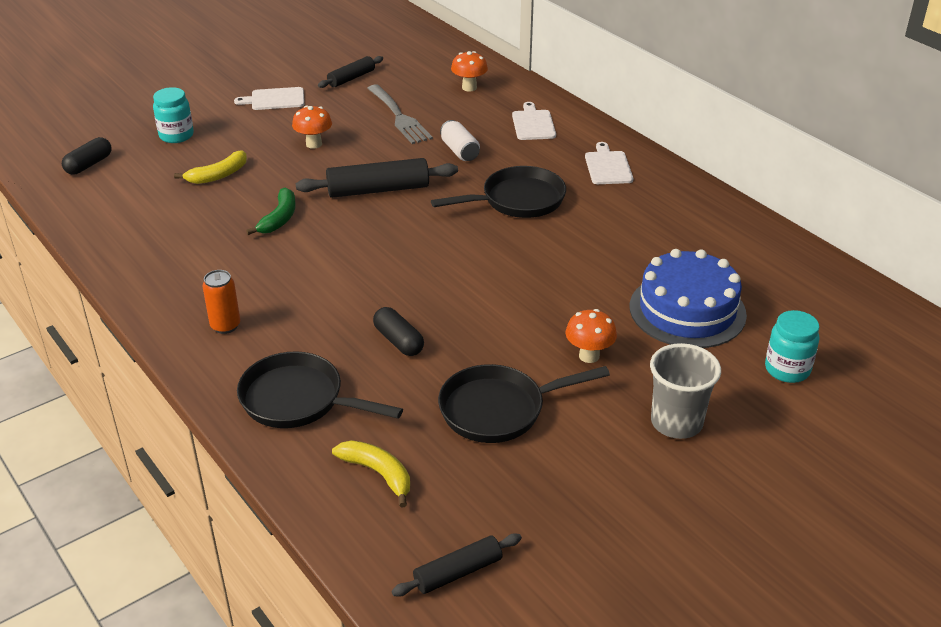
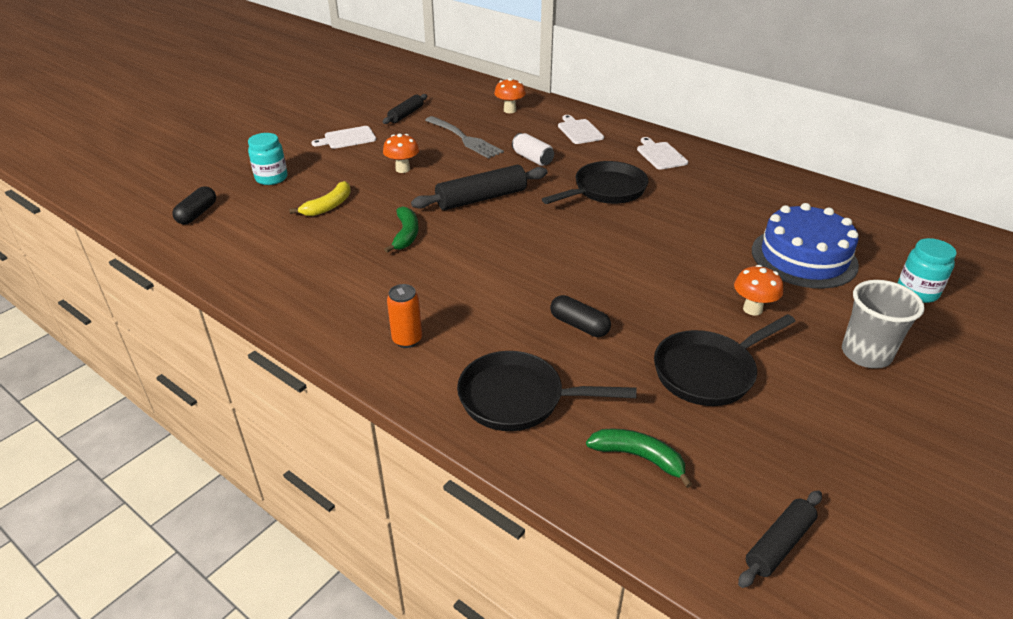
camera: 15 degrees left, 0 degrees up
yellow banana [332,440,410,508] -> green banana [586,429,693,488]

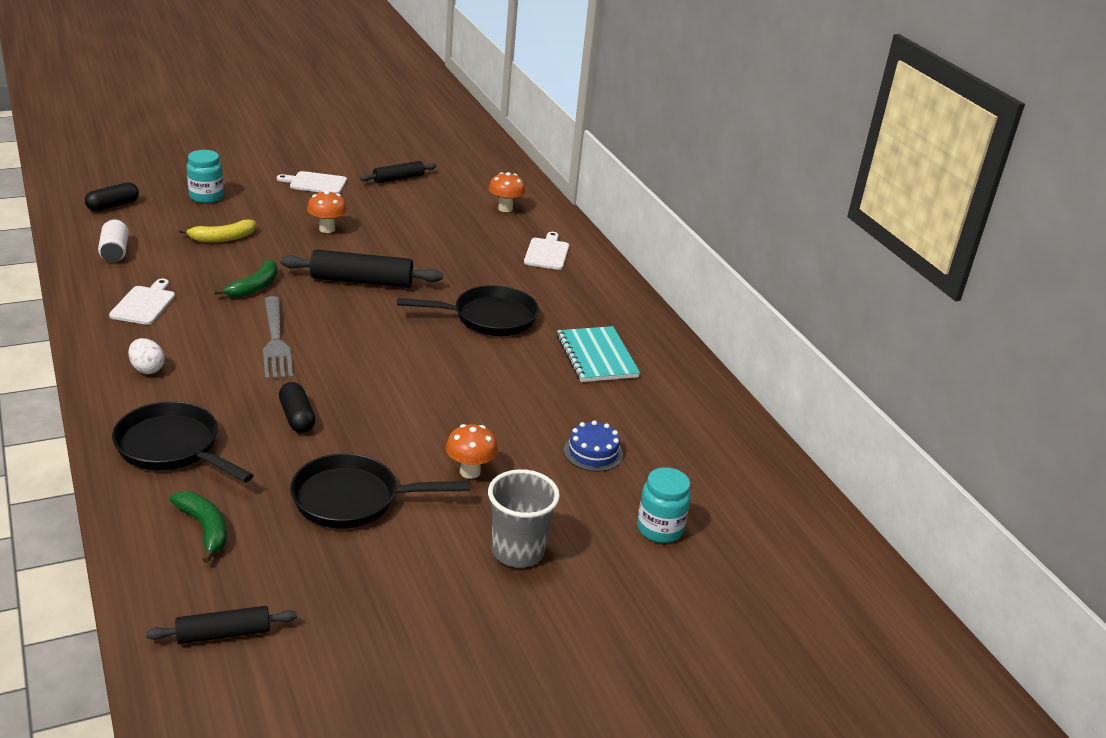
camera: 25 degrees right, 5 degrees down
orange can [387,284,422,348] -> white egg [128,338,165,374]
grey fork [425,116,504,159] -> grey fork moved to [263,296,293,379]
white can [512,133,554,166] -> white can moved to [98,219,129,262]
white cutting board [637,137,688,170] -> white cutting board moved to [109,279,175,325]
blue cake [752,203,859,288] -> blue cake [564,420,623,472], size x0.50
none -> turquoise notebook [557,326,640,382]

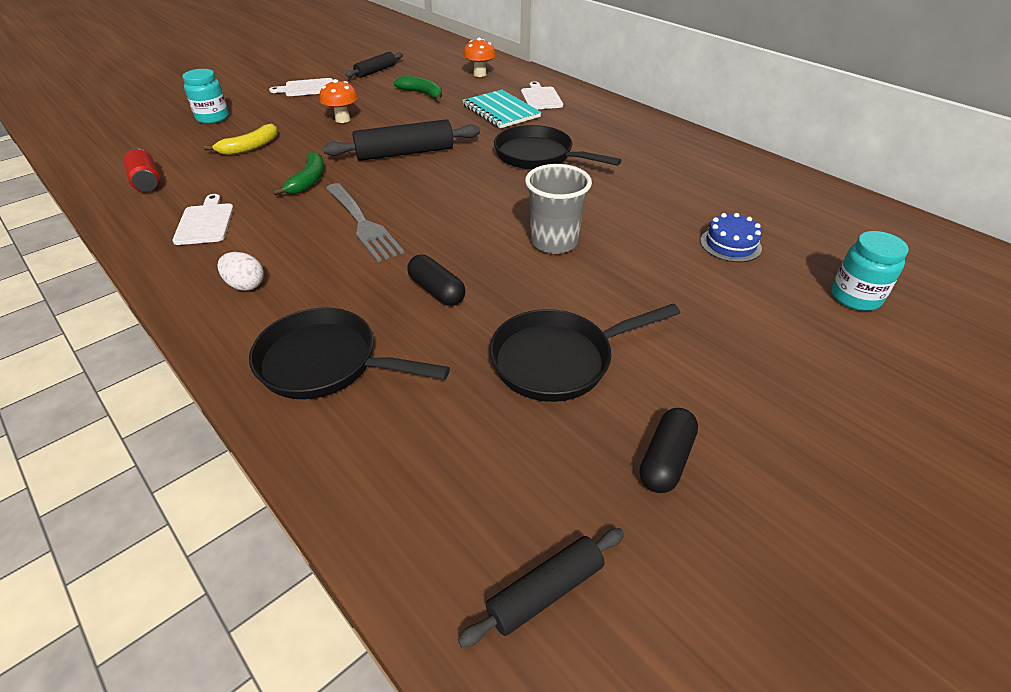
camera: 15 degrees left, 10 degrees up
black capsule [85,182,139,211] -> black capsule moved to [640,408,698,493]
white can [98,219,129,262] -> red can [123,148,160,192]
green banana [170,492,227,563] -> green banana moved to [394,76,442,101]
black pan [397,285,539,336] -> black pan turned 120 degrees counterclockwise [494,125,622,170]
orange mushroom [446,424,498,479] -> none
grey cup [488,469,560,568] -> grey cup moved to [525,164,592,254]
turquoise notebook [557,326,640,382] -> turquoise notebook moved to [462,90,541,128]

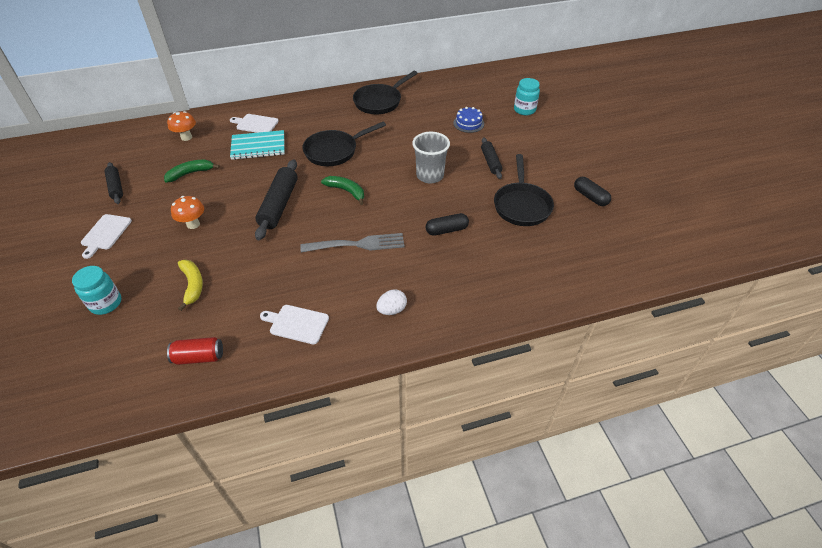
camera: 65 degrees left, 5 degrees up
black pan [249,307,450,399] -> black pan moved to [353,71,418,114]
green banana [273,152,324,195] -> green banana moved to [321,176,364,205]
black rolling pin [458,528,624,647] -> black rolling pin moved to [481,138,502,179]

